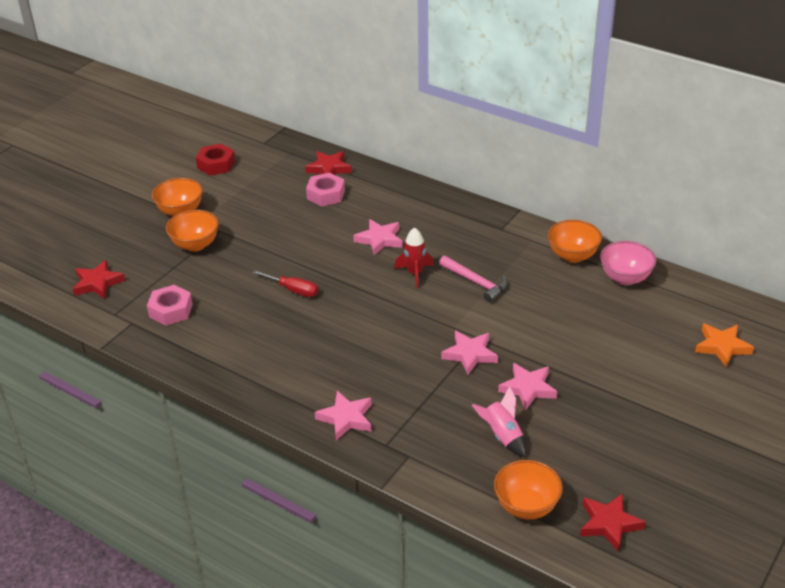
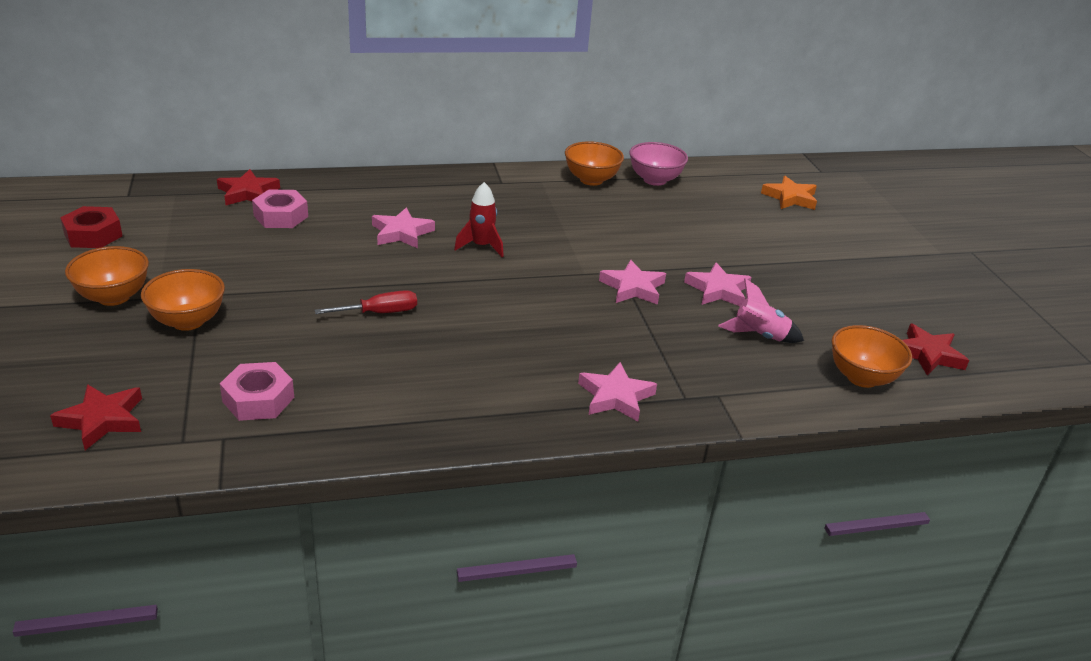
camera: 50 degrees left, 5 degrees down
pink hammer [439,256,508,302] -> none

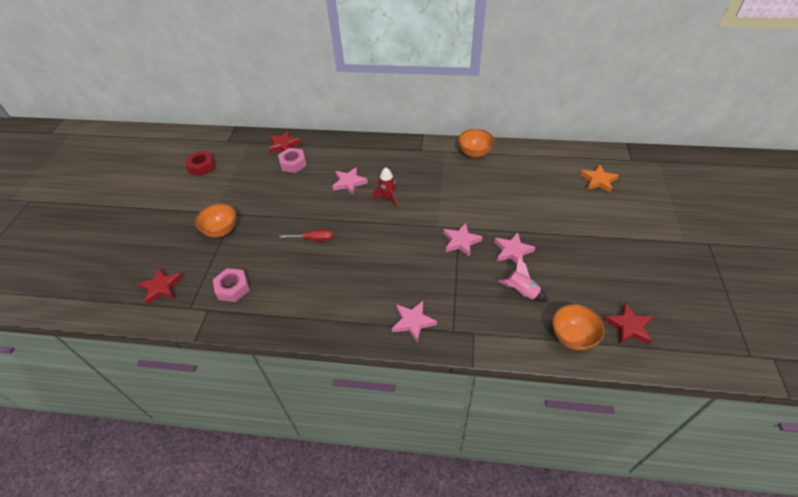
camera: 25 degrees right, 15 degrees up
orange bowl [65,246,149,306] -> none
pink bowl [629,142,688,186] -> none

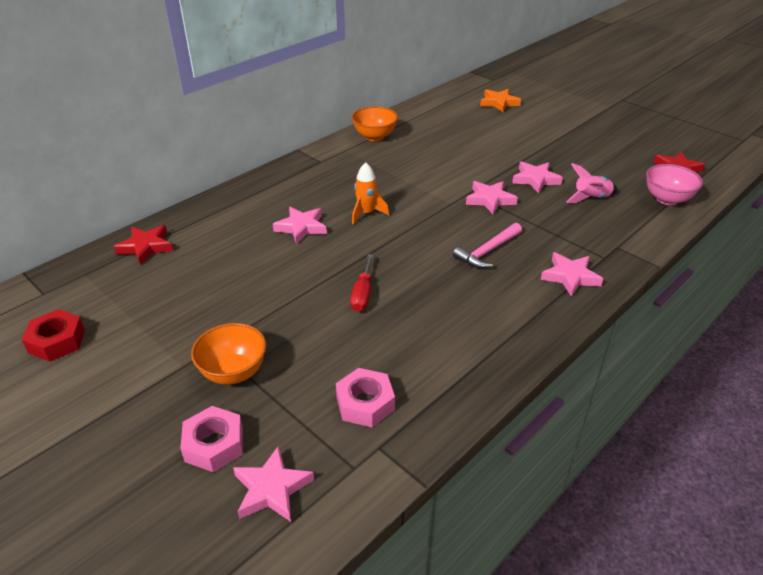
camera: 55 degrees left, 10 degrees down
red star [138,267,183,305] -> pink star [233,446,314,522]
pink nut [278,148,307,173] -> pink nut moved to [180,406,243,472]
red screwdriver [279,229,334,241] -> red screwdriver turned 150 degrees clockwise [350,254,373,312]
red rocket [372,167,397,208] -> orange rocket [352,162,389,225]
orange bowl [552,304,605,350] -> pink bowl [646,164,703,205]
none -> pink hammer [453,223,522,268]

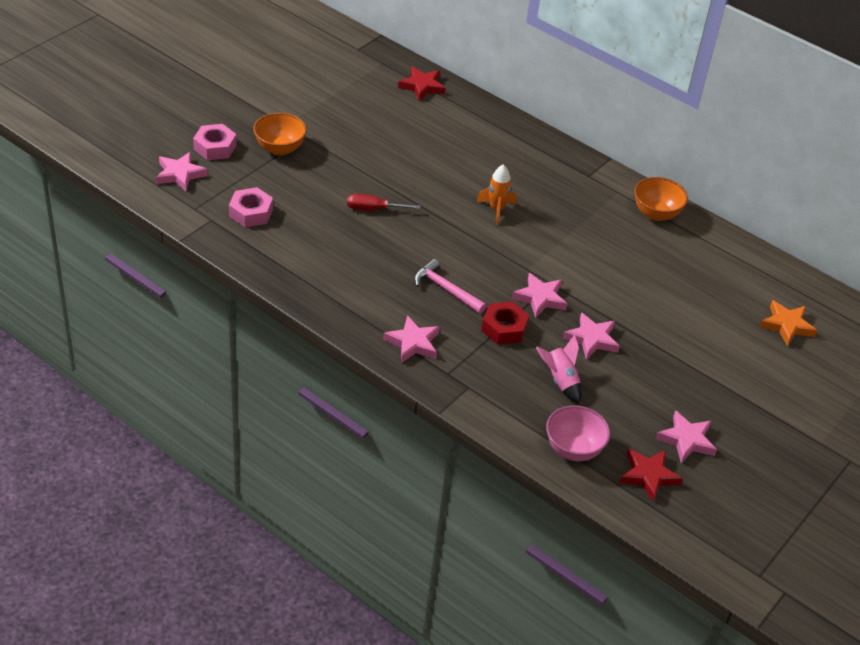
camera: 80 degrees right, 5 degrees up
red nut [22,309,85,362] -> red nut moved to [481,302,529,345]
pink star [273,207,327,245] -> pink star moved to [656,411,717,463]

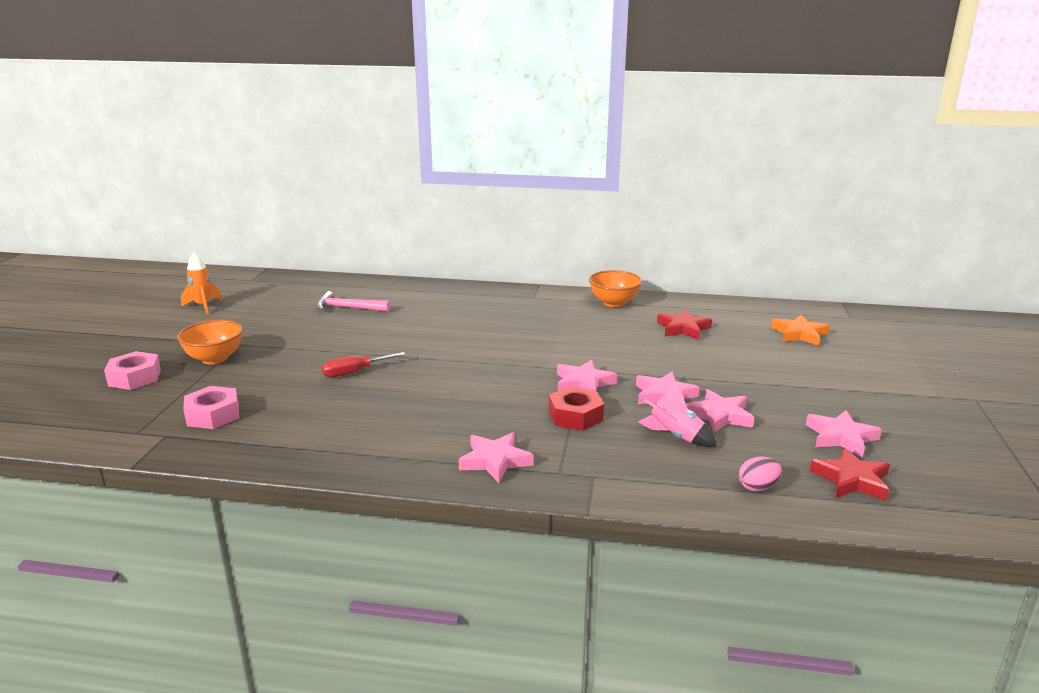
camera: 25 degrees left, 20 degrees down
pink star [156,152,208,191] -> pink star moved to [686,389,755,432]
red star [398,67,446,101] -> red star moved to [657,309,712,340]
pink hammer [414,259,487,314] -> pink hammer moved to [316,291,391,312]
orange rocket [477,164,516,225] -> orange rocket moved to [181,252,222,314]
pink bowl [546,405,610,461] -> pink egg [738,457,782,492]

